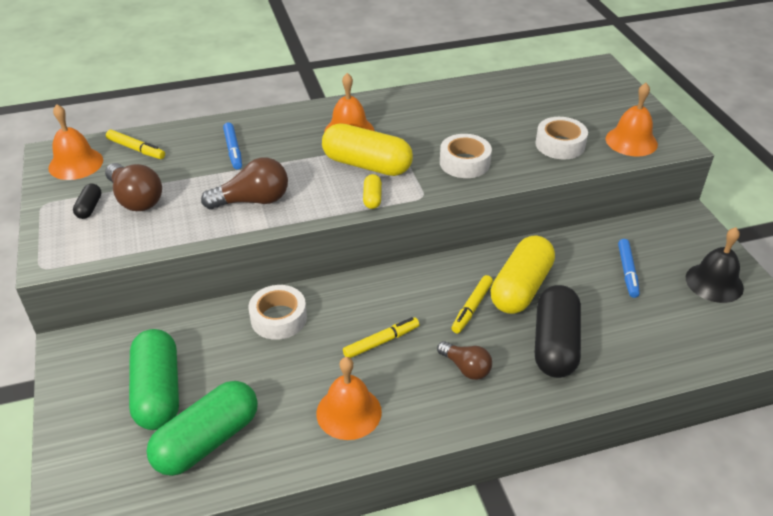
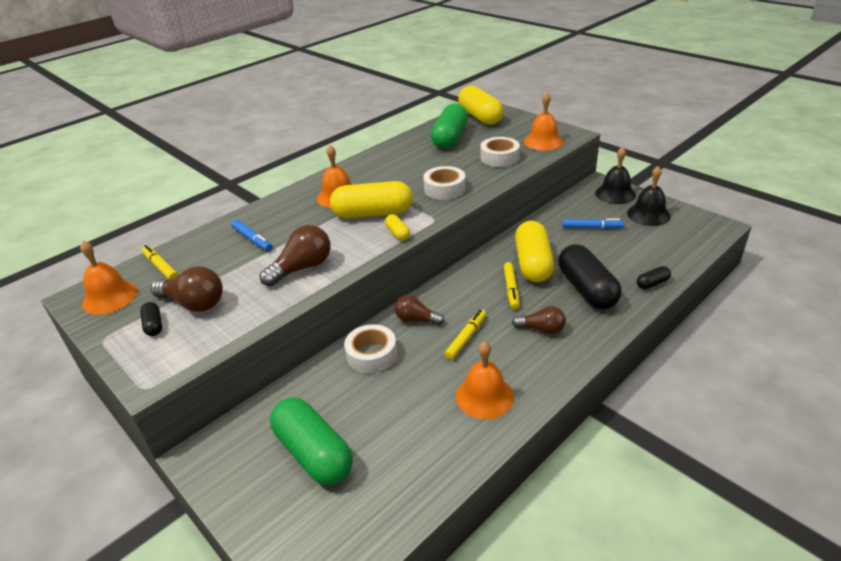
camera: 25 degrees left, 5 degrees down
yellow marker [106,130,165,159] -> yellow marker turned 135 degrees counterclockwise [142,245,178,279]
green capsule [146,381,258,476] -> green capsule moved to [431,103,468,149]
blue marker [618,239,640,298] -> blue marker turned 60 degrees counterclockwise [562,218,624,229]
none -> brown light bulb [395,295,444,325]
none -> yellow capsule [458,85,504,125]
none -> black bell [595,147,636,204]
none -> black capsule [637,266,671,289]

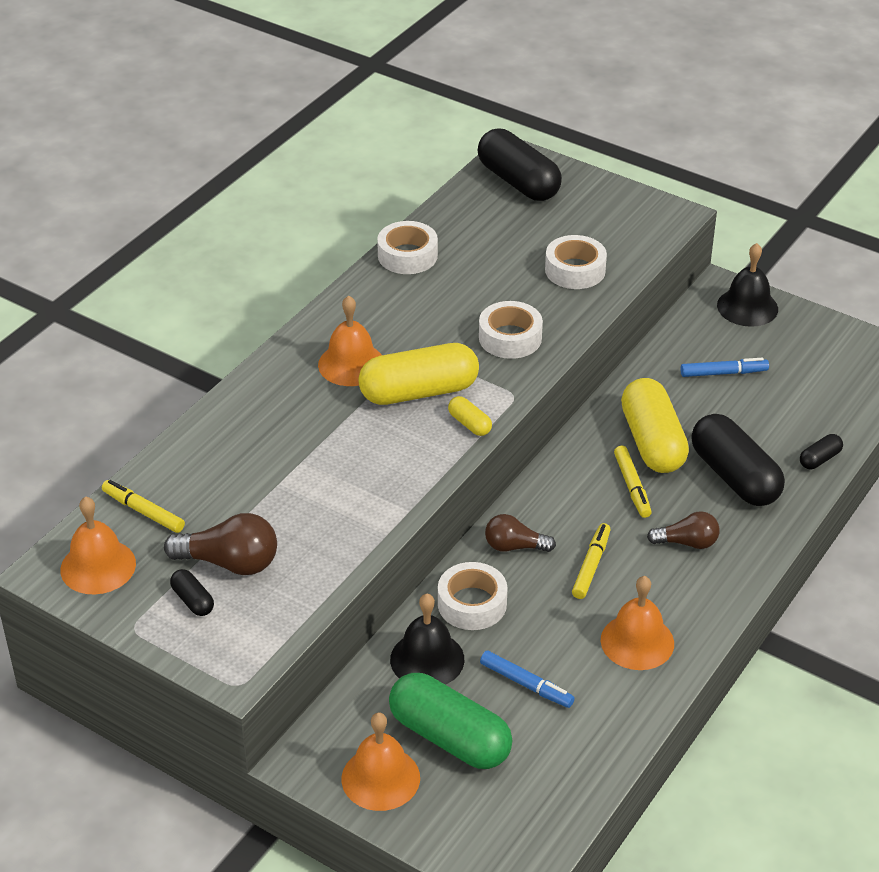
camera: 15 degrees left, 5 degrees up
blue marker [231,219,272,251] -> blue marker moved to [480,650,575,708]
brown light bulb [260,225,331,287] -> none
green capsule [431,103,468,149] -> none
yellow capsule [458,85,504,125] -> black capsule [478,129,562,201]
orange bell [524,92,563,151] -> orange bell moved to [341,712,420,811]
black bell [627,166,671,226] -> black bell moved to [390,594,464,685]
none -> white tape [377,221,438,274]

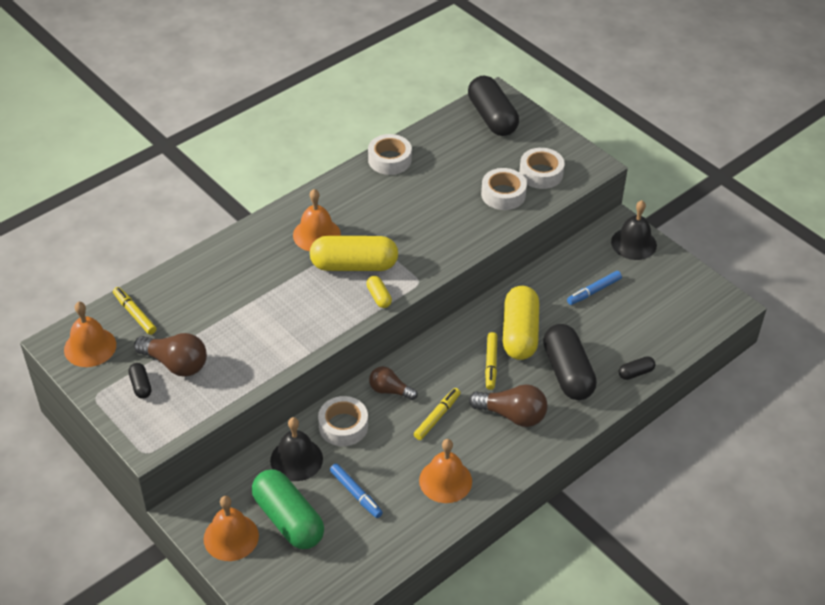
camera: 15 degrees right, 5 degrees up
white tape [479,301,543,359] -> white tape moved to [519,148,565,189]
brown light bulb [647,511,719,549] -> brown light bulb [469,384,548,427], size x1.53
blue marker [680,358,769,377] -> blue marker turned 135 degrees clockwise [567,271,622,305]

